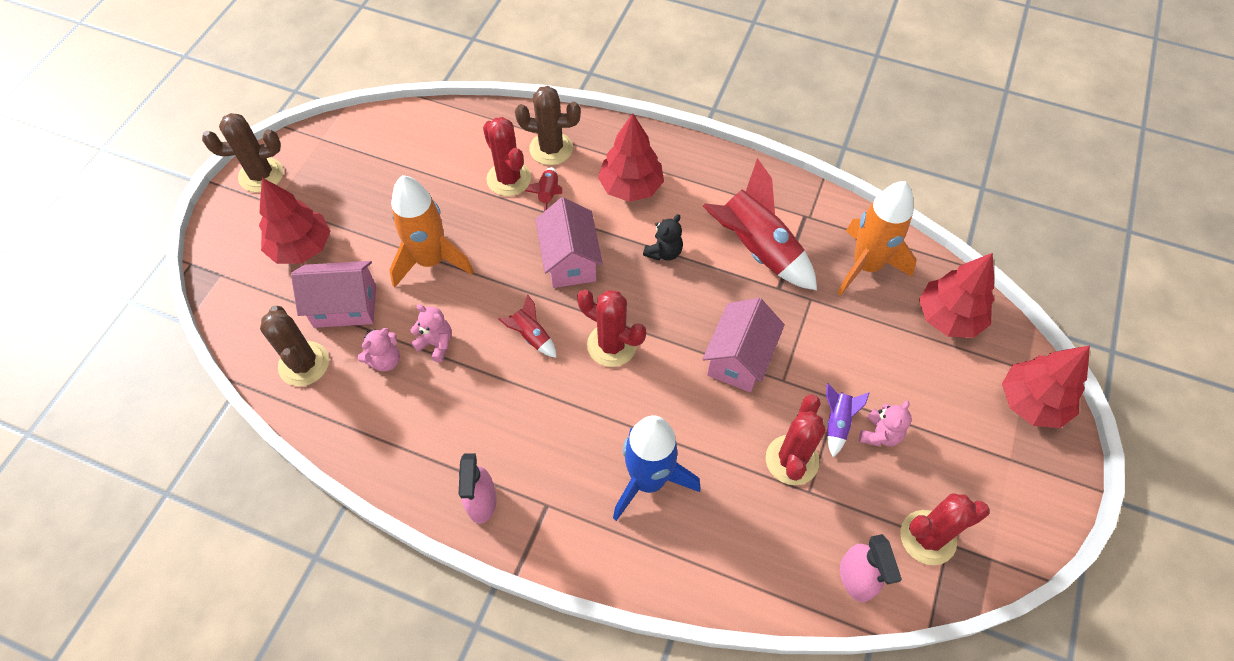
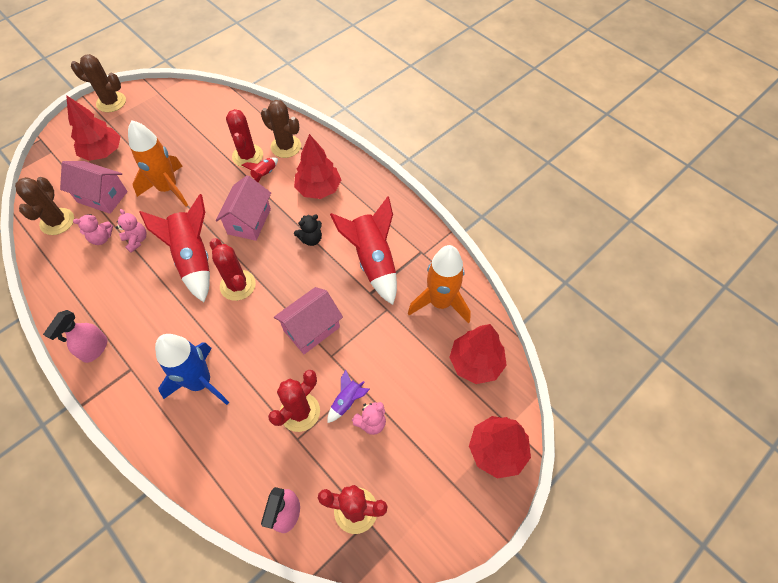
camera: 25 degrees right, 0 degrees up
red rocket [498,294,557,358] -> red rocket [139,194,210,302], size x2.16

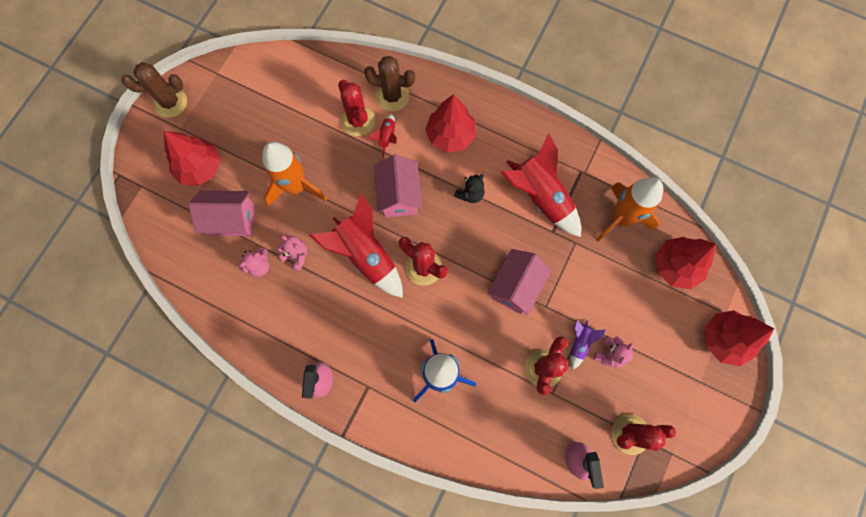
camera: 20 degrees left, 15 degrees up
brown cactus [15,177,74,235] -> none

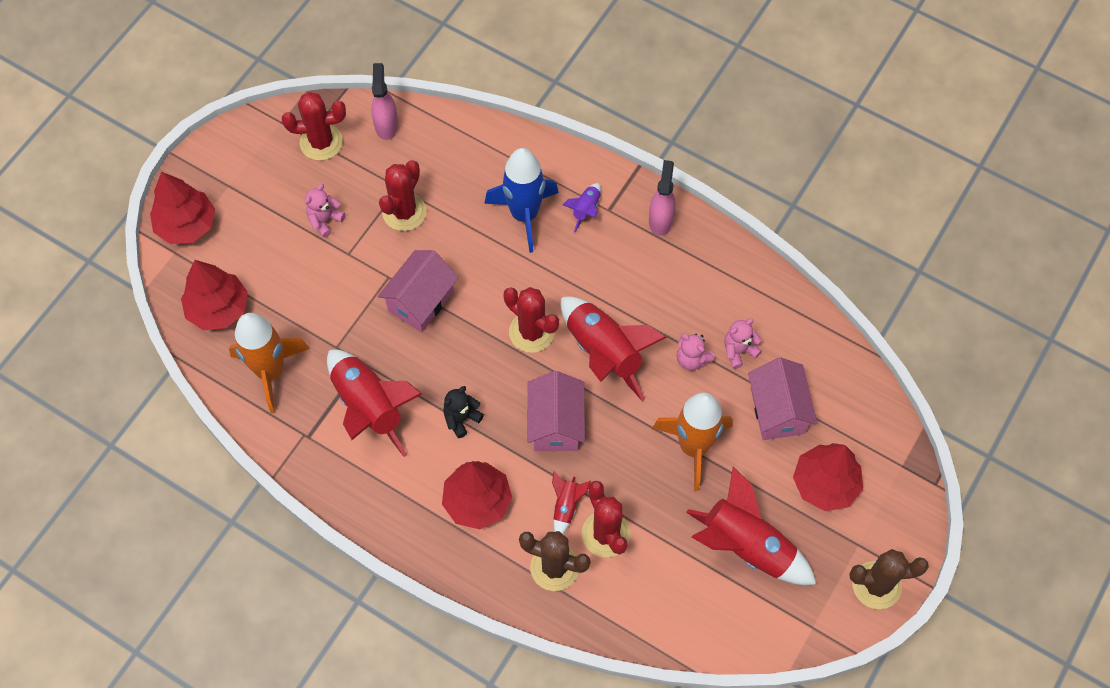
camera: 175 degrees left, 10 degrees down
pink house [189,190,255,236] -> pink house turned 75 degrees clockwise [748,357,818,440]
purple rocket [571,319,606,370] -> purple rocket moved to [563,183,601,232]
none -> red rocket [686,467,817,585]

